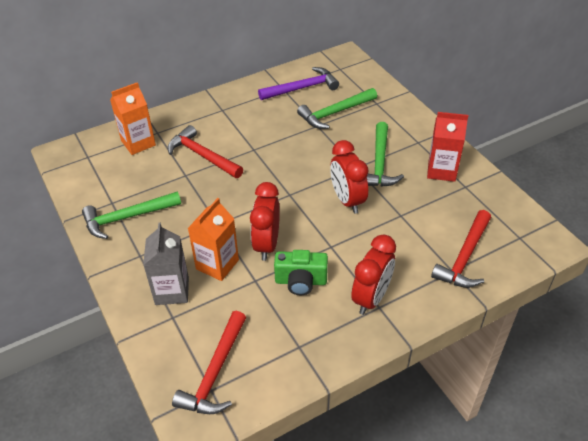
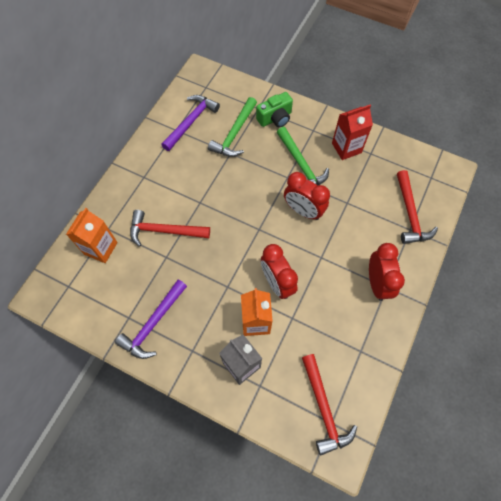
camera: 35 degrees left, 20 degrees up
green hammer [82,192,181,239] -> purple hammer [115,279,187,359]
green camera [274,250,328,295] -> green camera moved to [256,92,293,128]

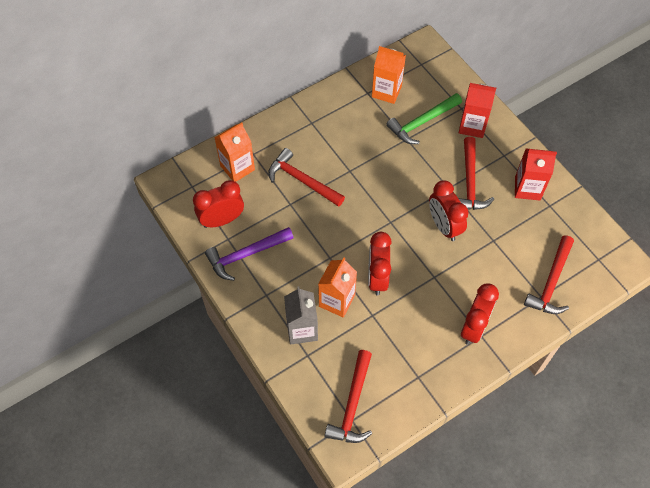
camera: 30 degrees right, 5 degrees down
purple hammer [161,95,220,151] -> orange carton [372,46,406,104]
green camera [256,92,293,128] -> red carton [459,83,496,138]
green hammer [277,127,329,185] -> red hammer [458,137,494,210]
none -> red clock [193,180,244,228]

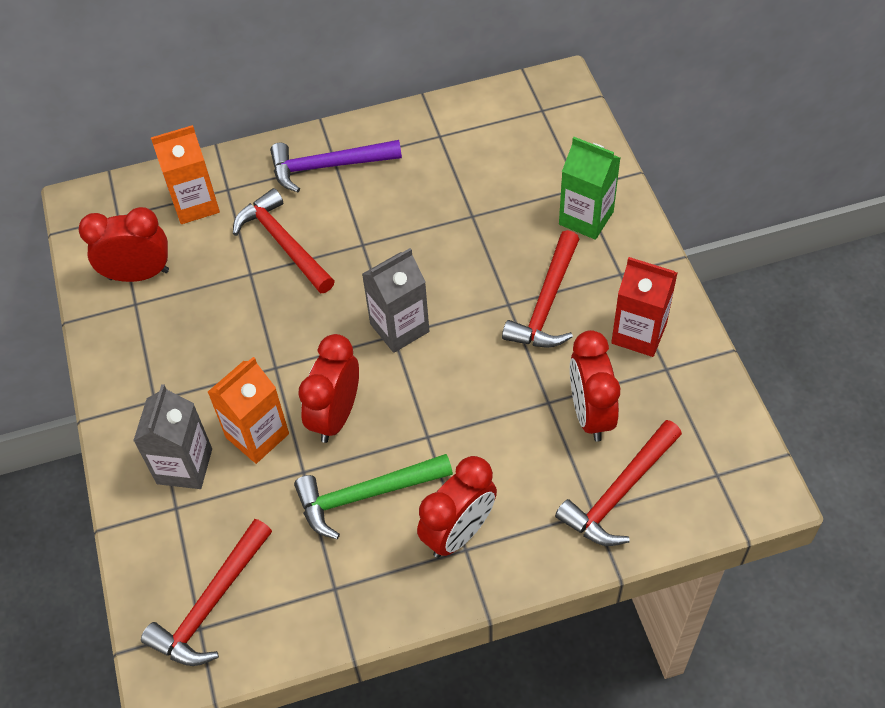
camera: 20 degrees right, 5 degrees down
purple hammer [205,227,294,281] -> purple hammer moved to [270,140,402,192]
orange carton [372,46,406,104] -> none
green hammer [386,93,462,144] -> green hammer moved to [294,454,453,539]
red clock [429,180,469,241] -> red clock moved to [570,330,620,442]
red carton [459,83,496,138] -> green carton [559,137,620,240]
none -> grey carton [362,248,429,353]

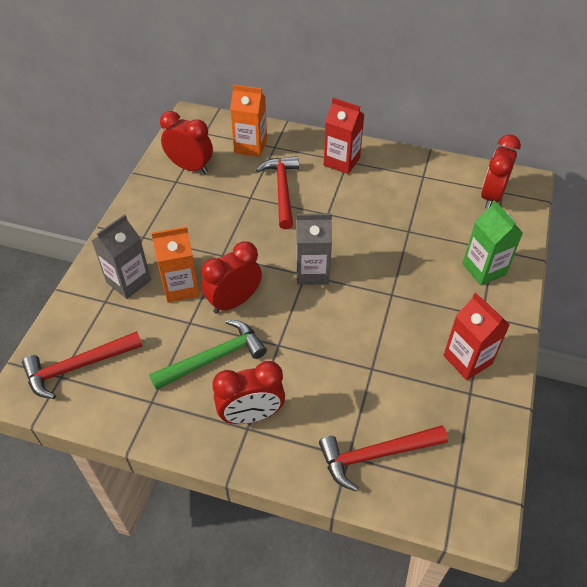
camera: 30 degrees right, 5 degrees down
purple hammer [270,140,402,192] -> red carton [324,98,365,174]
green hammer [294,454,453,539] -> green hammer turned 135 degrees clockwise [149,320,267,390]
red hammer [502,230,579,348] -> none
red clock [570,330,620,442] -> red clock moved to [481,134,521,209]

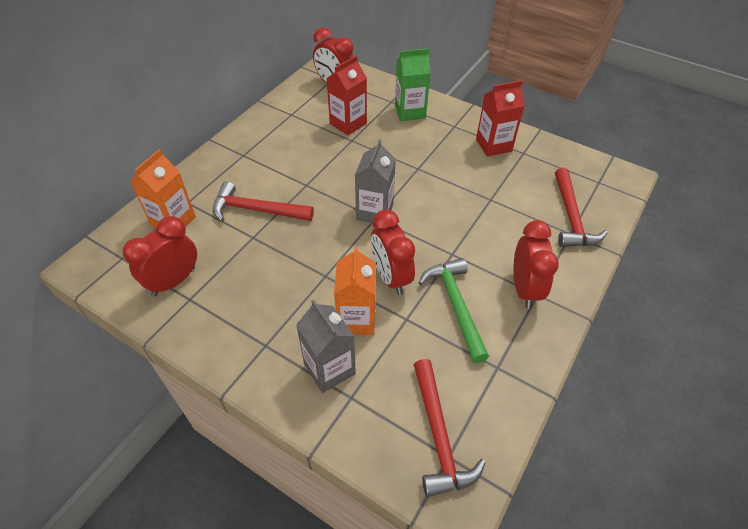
camera: 75 degrees left, 0 degrees up
red carton [324,98,365,174] -> red carton moved to [326,56,367,135]

